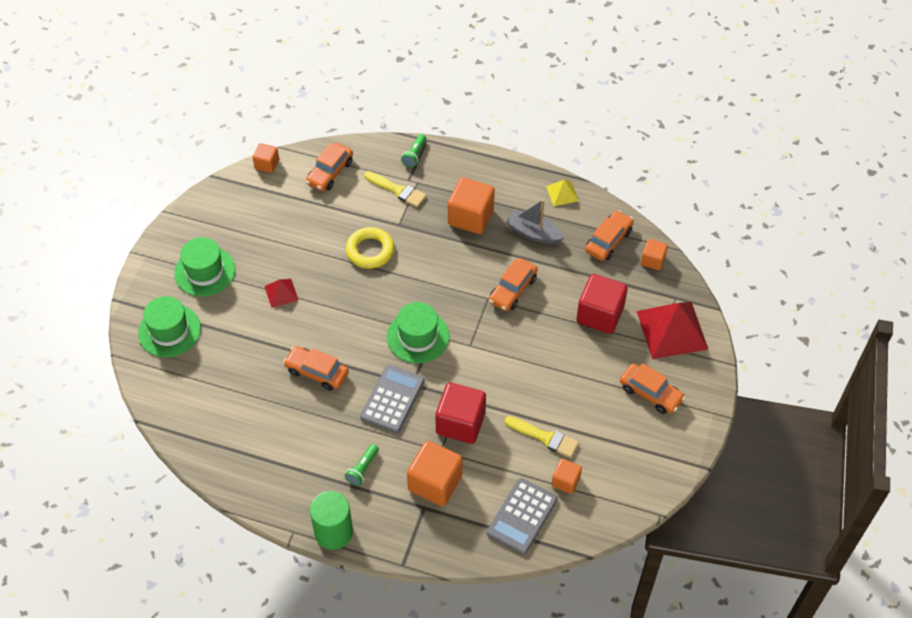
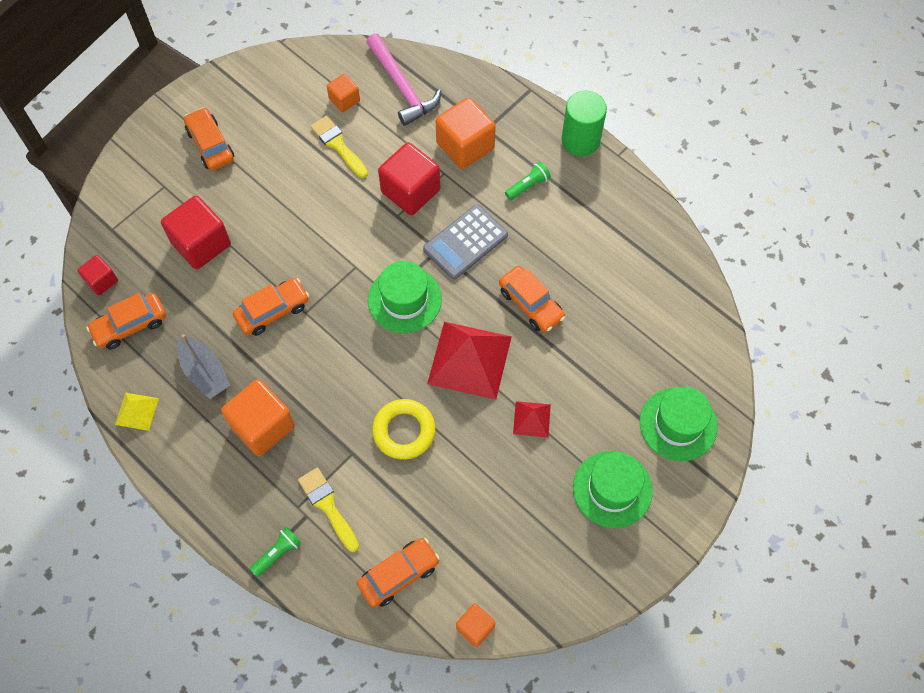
camera: 155 degrees left, 10 degrees up
grey calculator [487,478,558,555] -> pink hammer [366,33,441,126]
red pyramid [637,302,708,359] -> red pyramid moved to [427,322,512,400]
orange cube [641,239,668,270] -> red cube [77,255,118,295]

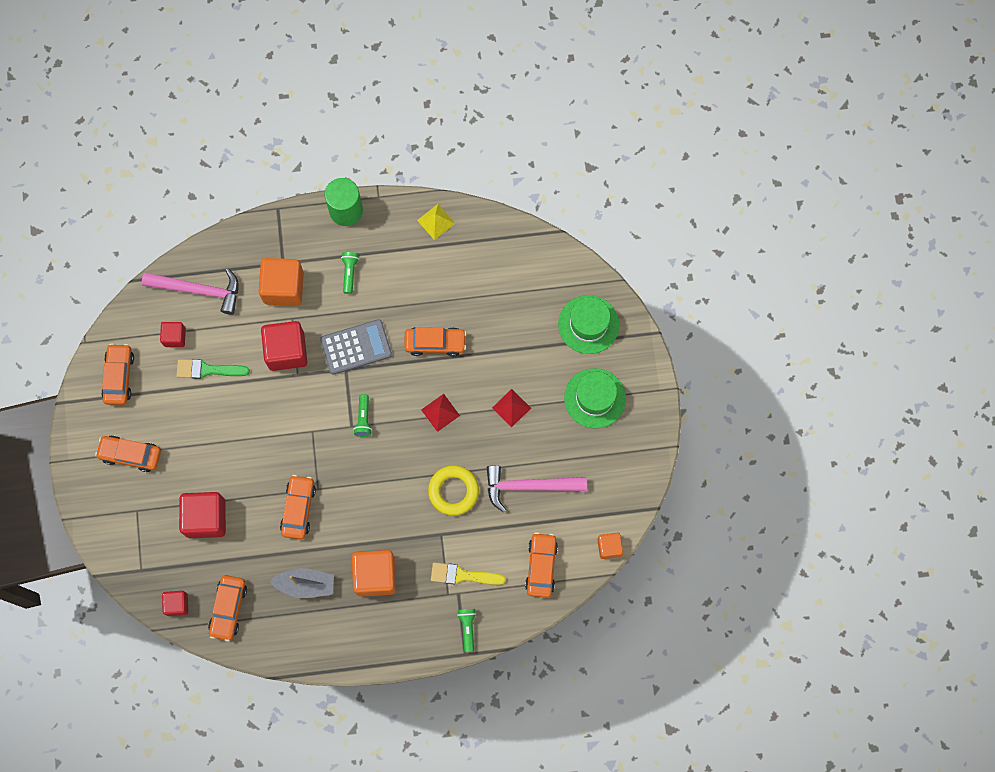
camera: 50 degrees left, 10 degrees up
yellow pyramid [115,392,159,431] -> yellow pyramid moved to [417,204,455,240]
yellow brush [310,116,368,178] -> green brush [177,359,250,379]
orange cube [327,74,360,112] -> red cube [160,322,186,347]
green hat [368,261,442,333] -> green flashlight [353,394,372,437]
grey calculator [423,204,508,279] -> grey calculator turned 105 degrees counterclockwise [320,319,392,375]
red pyramid [427,322,512,400] -> red pyramid [421,394,460,432], size x0.49
none -> orange car [101,343,134,405]
none -> pink hammer [487,465,587,513]

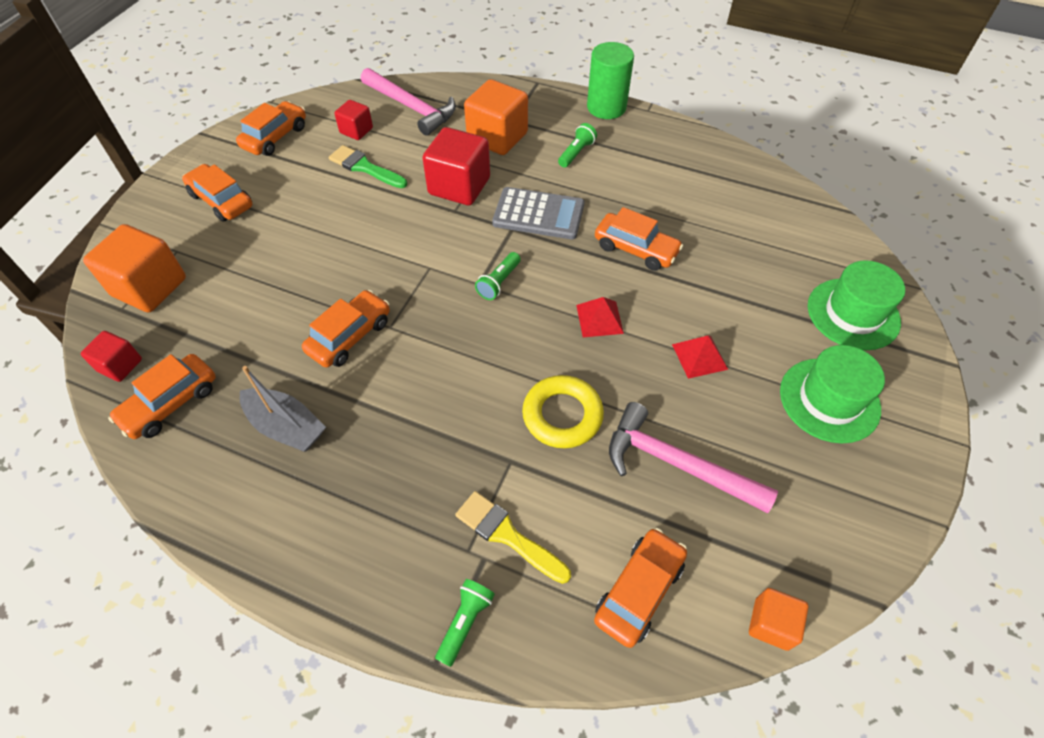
camera: 30 degrees right, 20 degrees down
red cube [179,492,226,538] -> none
orange cube [352,550,396,597] -> orange cube moved to [83,224,186,313]
yellow pyramid [417,204,455,240] -> none

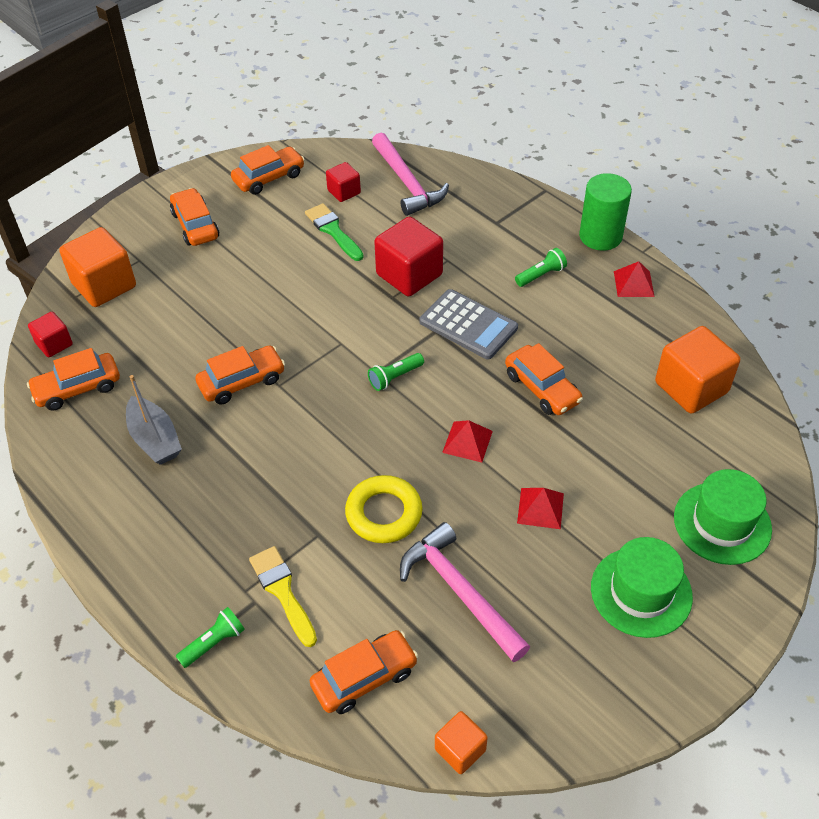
camera: 25 degrees right, 5 degrees down
orange cube [464,79,528,155] -> orange cube moved to [655,326,740,414]
none -> red pyramid [614,261,655,297]

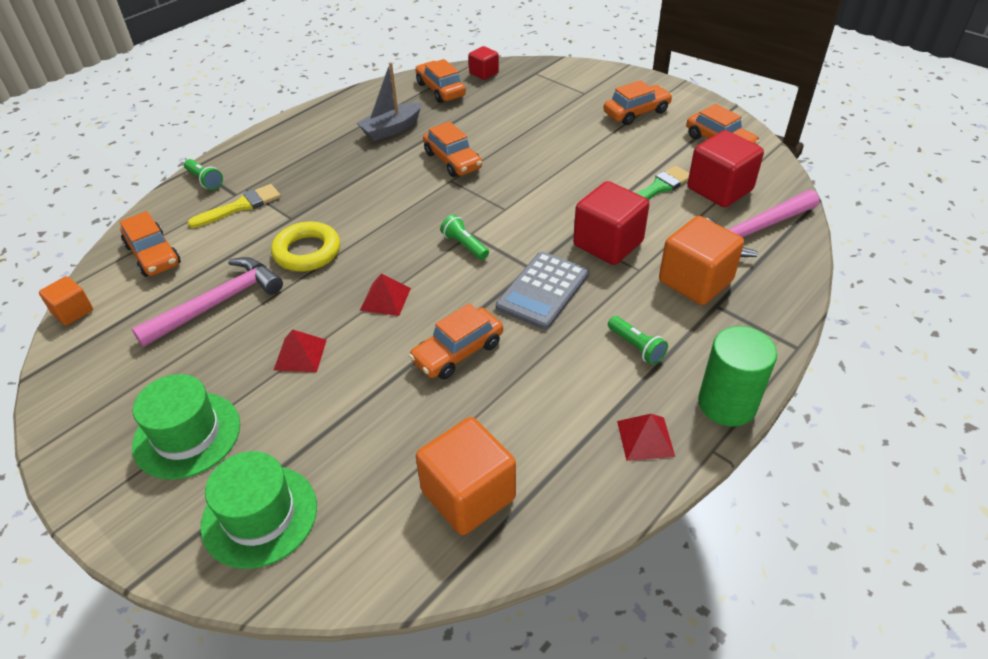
camera: 85 degrees right, 5 degrees down
orange cube [59,227,136,307] -> orange cube moved to [659,216,744,305]
red cube [326,162,361,202] -> red cube [687,130,764,207], size x1.82

